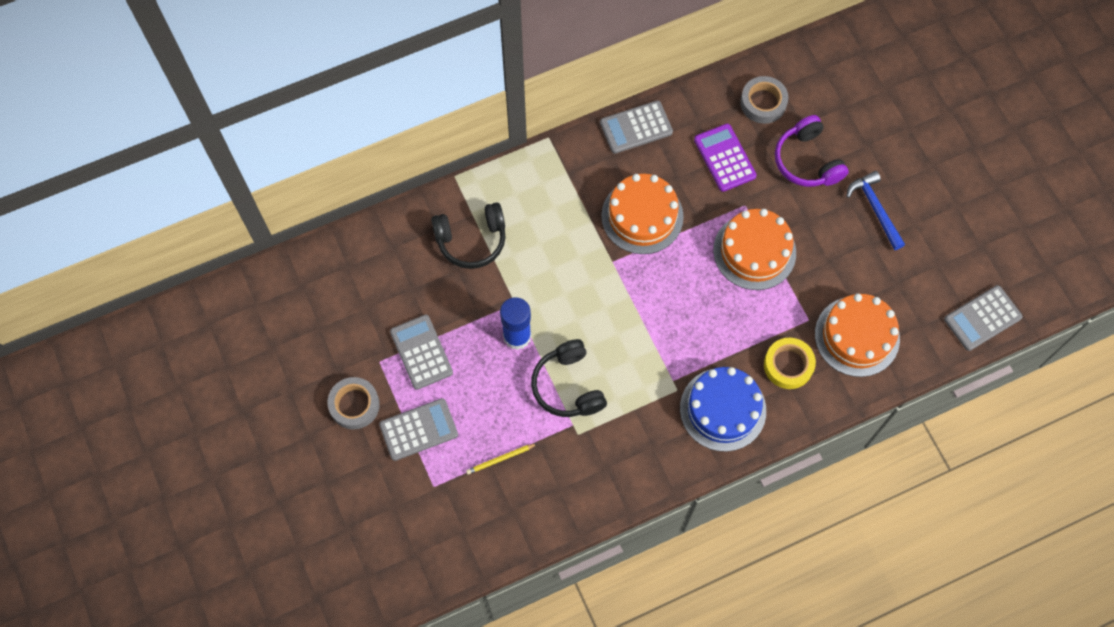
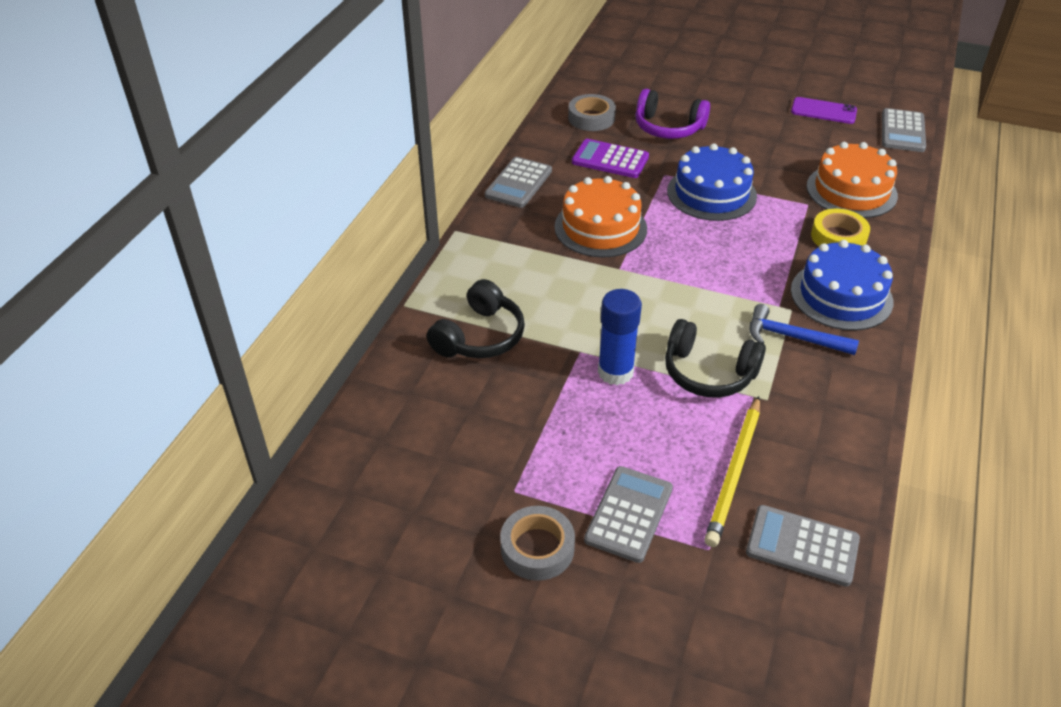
camera: 45 degrees left, 25 degrees down
grey calculator [390,315,453,390] -> grey calculator moved to [746,505,860,587]
yellow pencil [466,444,537,475] -> yellow pencil [704,396,760,547], size x1.94
orange cake [713,209,796,290] -> blue cake [667,143,757,221]
blue hammer [846,171,905,250] -> blue hammer moved to [750,304,859,355]
none -> purple phone [791,97,857,124]

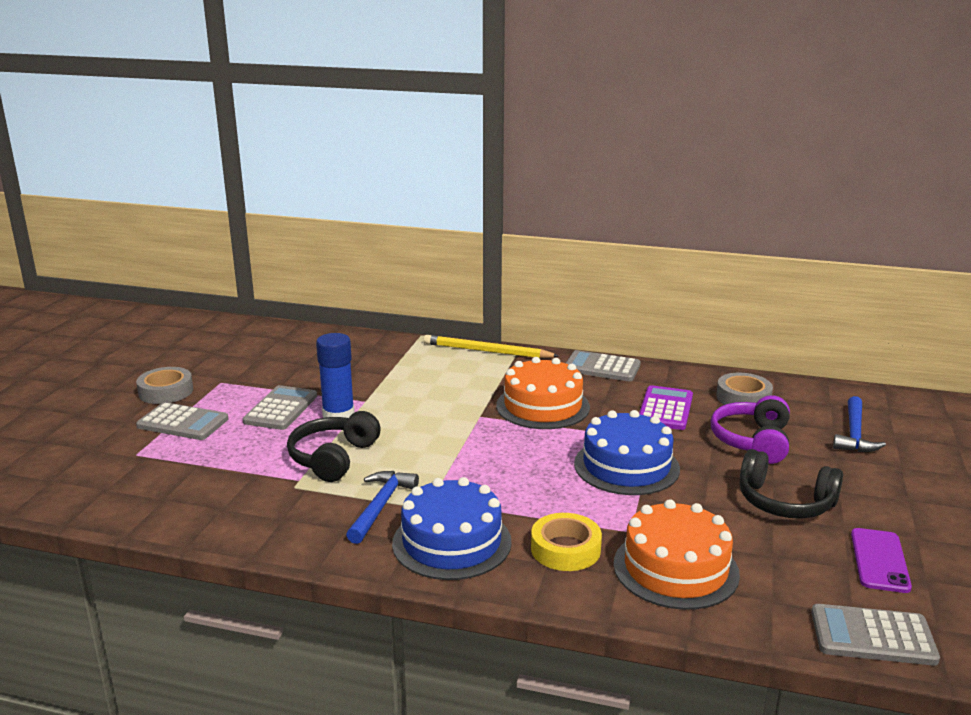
camera: 85 degrees right, 20 degrees down
black headphones [427,279,525,358] -> black headphones moved to [740,449,843,519]
yellow pencil [704,396,760,547] -> yellow pencil moved to [424,335,559,359]
grey calculator [746,505,860,587] -> grey calculator moved to [243,385,317,430]
none -> blue hammer [833,396,886,452]

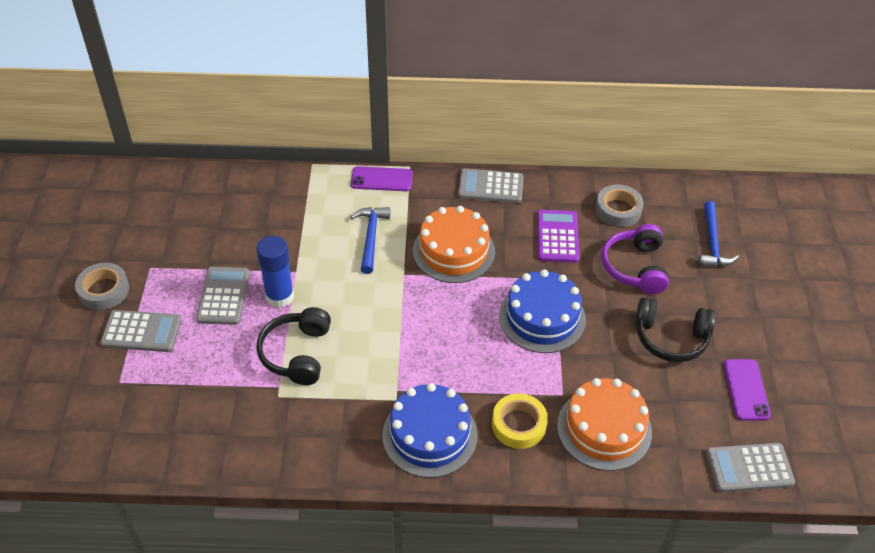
camera: 15 degrees left, 25 degrees up
blue hammer [346,471,419,544] -> blue hammer moved to [351,207,390,274]
yellow pencil [424,335,559,359] -> purple phone [351,166,413,191]

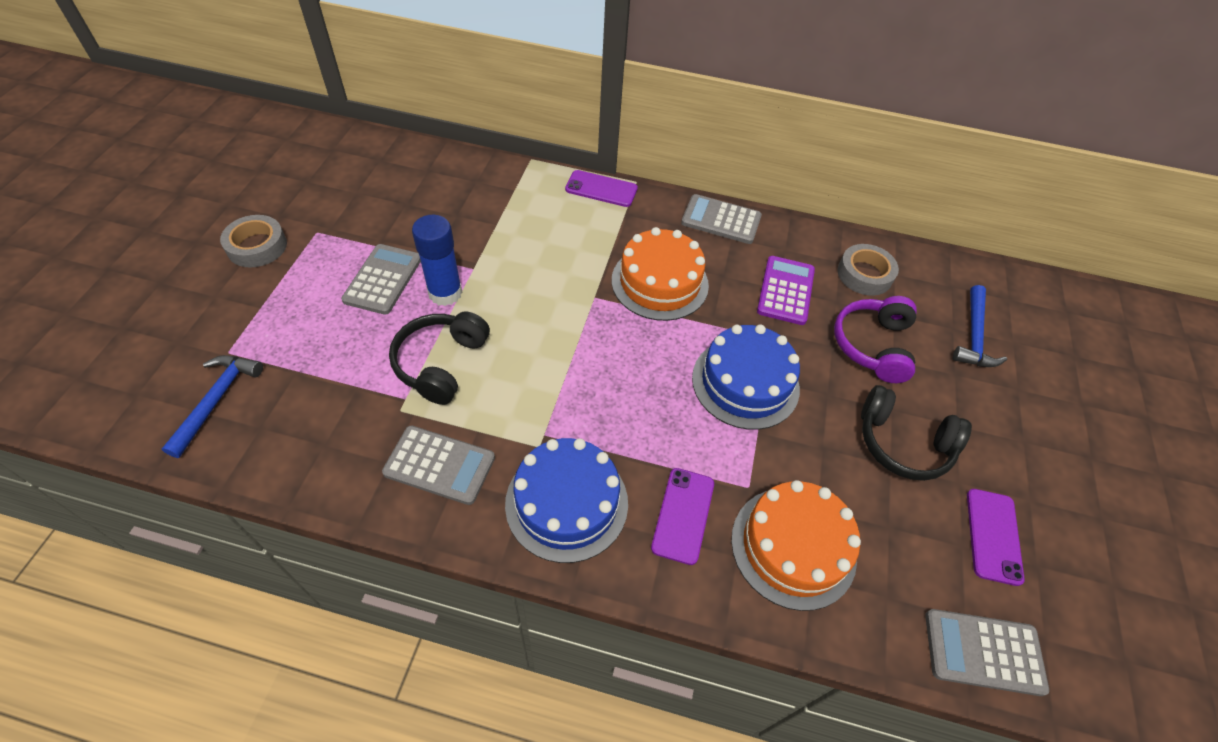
camera: 10 degrees right, 5 degrees up
grey calculator [100,310,182,352] -> grey calculator moved to [382,426,495,505]
blue hammer [351,207,390,274] -> blue hammer moved to [162,355,263,458]
yellow tape [492,393,548,449] -> purple phone [651,468,714,565]

